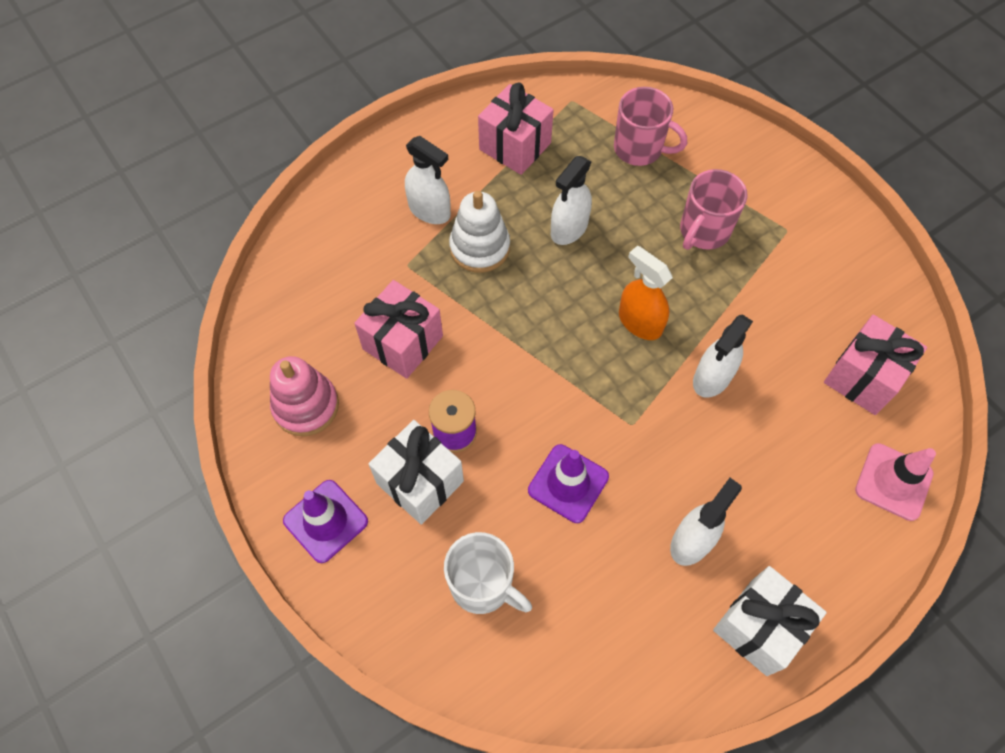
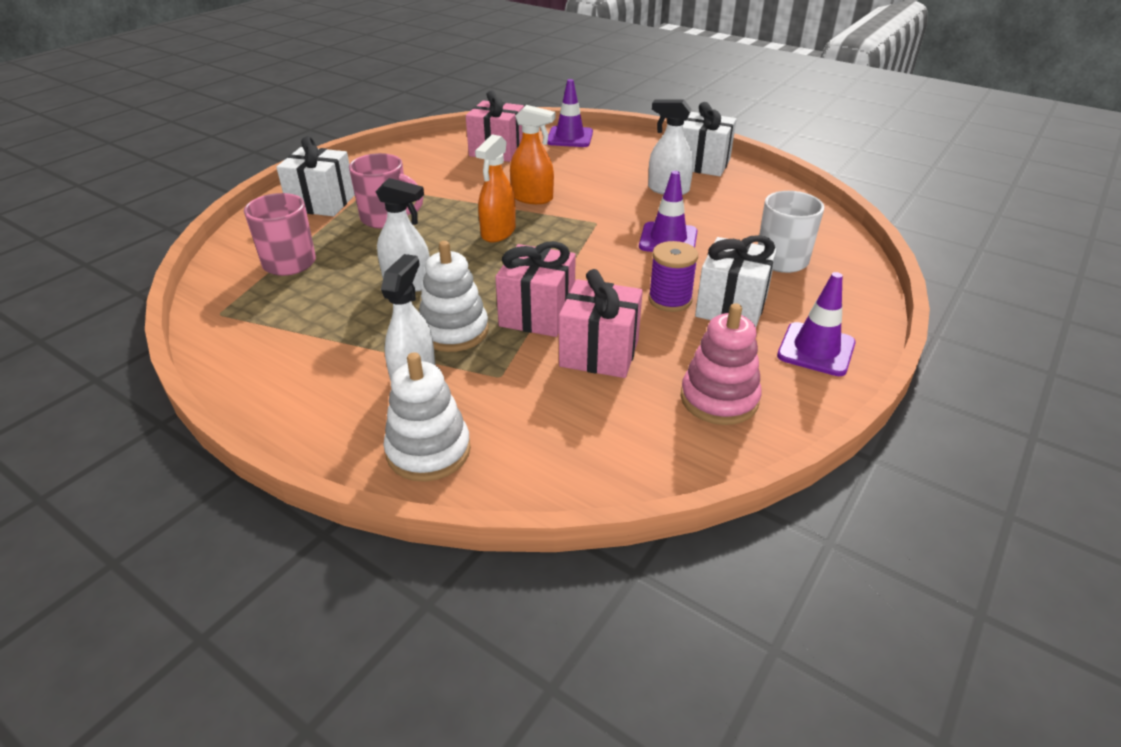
camera: 110 degrees left, 25 degrees down
pink gift [478,83,554,175] -> pink gift moved to [495,241,576,337]
white spray bottle [693,314,753,398] -> orange spray bottle [510,105,555,204]
pink traffic cone [855,443,936,521] -> purple traffic cone [547,79,593,147]
none -> white gift [276,136,355,216]
none -> white stacking toy [384,352,471,482]

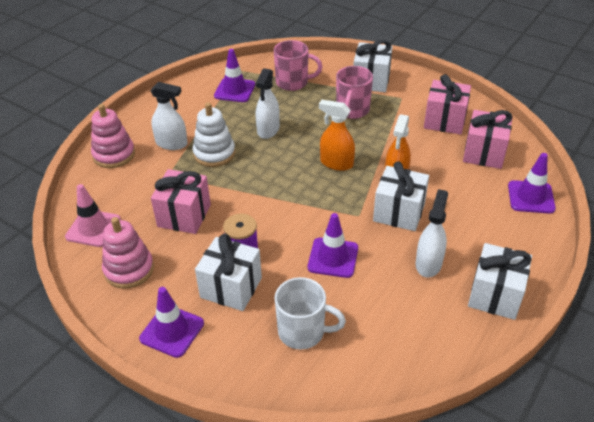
camera: 90 degrees right, 5 degrees up
white stacking toy [384,352,471,482] -> pink stacking toy [91,104,135,168]
pink gift [495,241,576,337] -> pink gift moved to [424,74,471,134]
none -> pink traffic cone [65,184,121,247]
none -> purple traffic cone [214,49,255,102]
none -> white gift [373,161,429,231]

